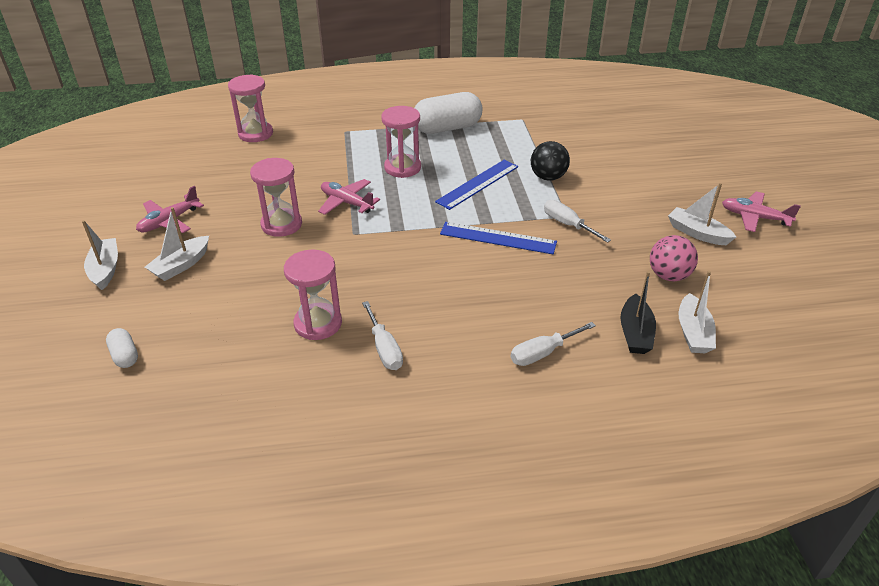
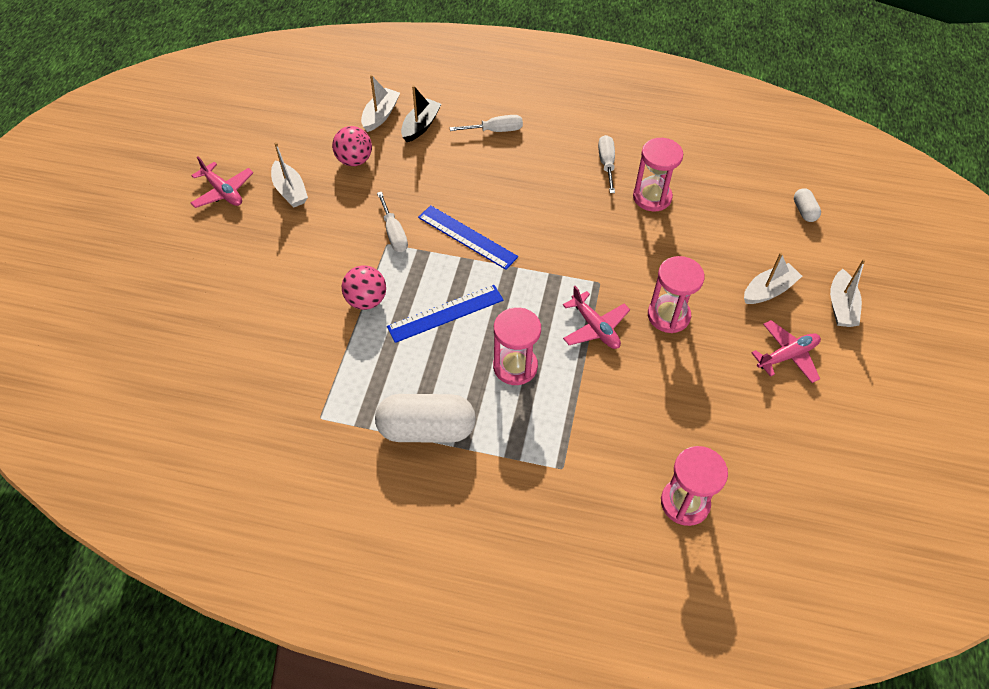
camera: 160 degrees left, 15 degrees up
black ball [531,141,570,181] -> pink ball [342,265,386,310]

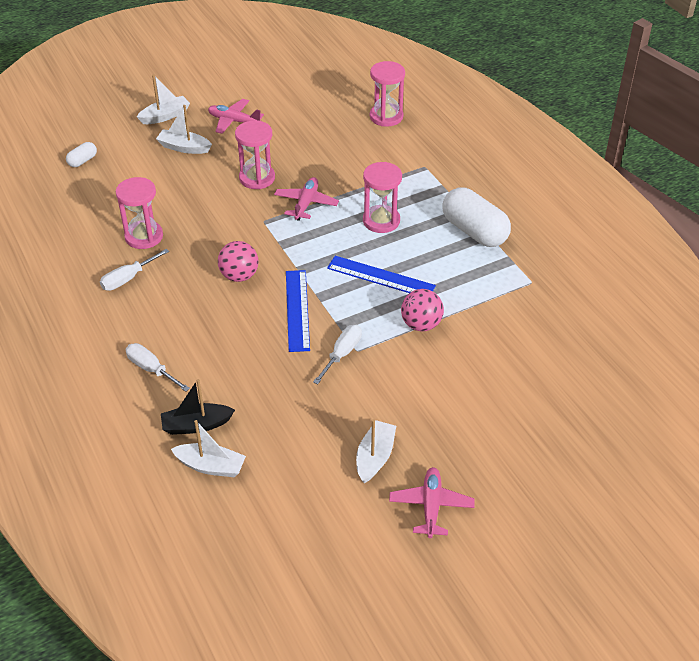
camera: 130 degrees left, 10 degrees down
pink ball [332,126,372,166] -> pink ball moved to [218,241,259,282]
white boat [361,75,400,132] -> white boat turned 150 degrees counterclockwise [171,420,246,477]

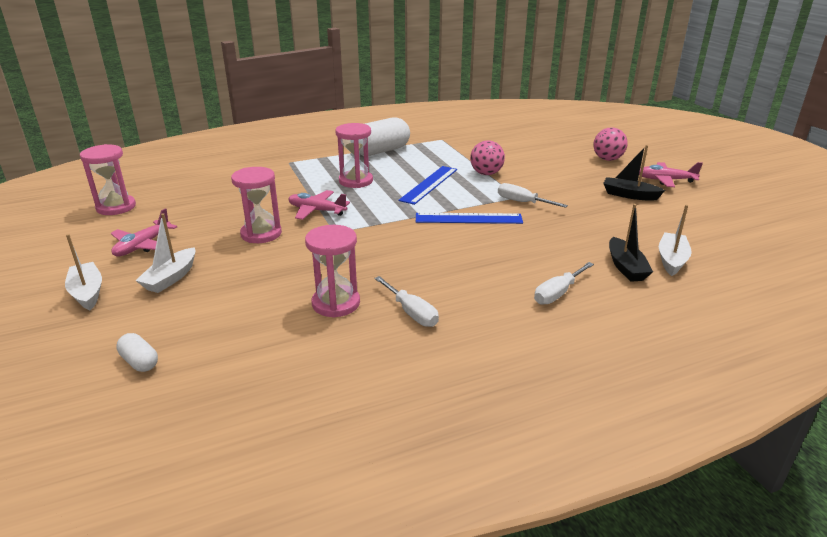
camera: 85 degrees left, 15 degrees down
pink ball [218,241,259,282] -> pink ball moved to [593,127,628,161]
white boat [356,419,396,483] -> black boat [603,145,665,201]
pink hourglass [370,61,405,127] -> pink hourglass moved to [80,144,136,215]

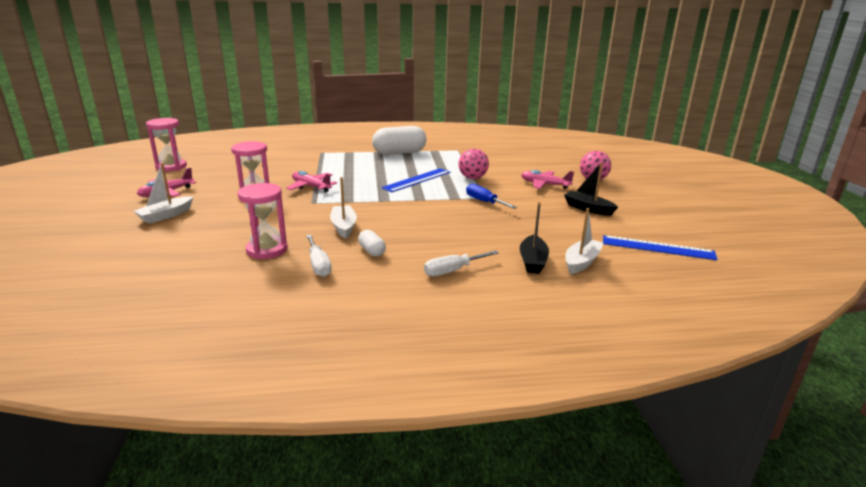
camera: 15 degrees right, 5 degrees down
white boat [65,234,102,310] -> white boat moved to [330,177,357,238]
white capsule [116,333,158,372] -> white capsule moved to [358,230,386,257]
pink hourglass [335,123,373,188] -> none
blue ruler [416,213,523,224] -> blue ruler moved to [603,235,717,260]
white screwdriver [498,183,568,208] -> blue screwdriver [466,184,518,209]
pink plane [639,162,703,187] -> pink plane moved to [521,170,574,189]

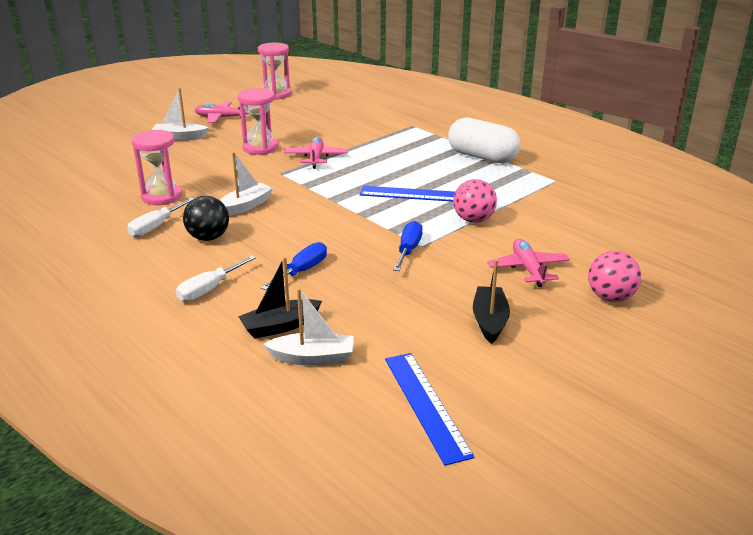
camera: 55 degrees right, 5 degrees up
white capsule [358,230,386,257] -> black ball [183,196,229,241]
white screwdriver [424,250,499,277] -> white screwdriver turned 75 degrees counterclockwise [176,256,256,302]
none -> blue screwdriver [261,242,327,290]

